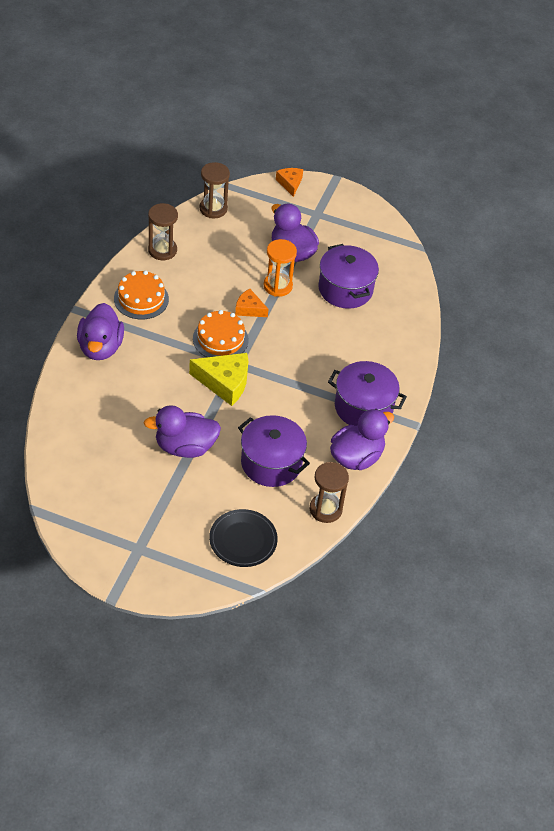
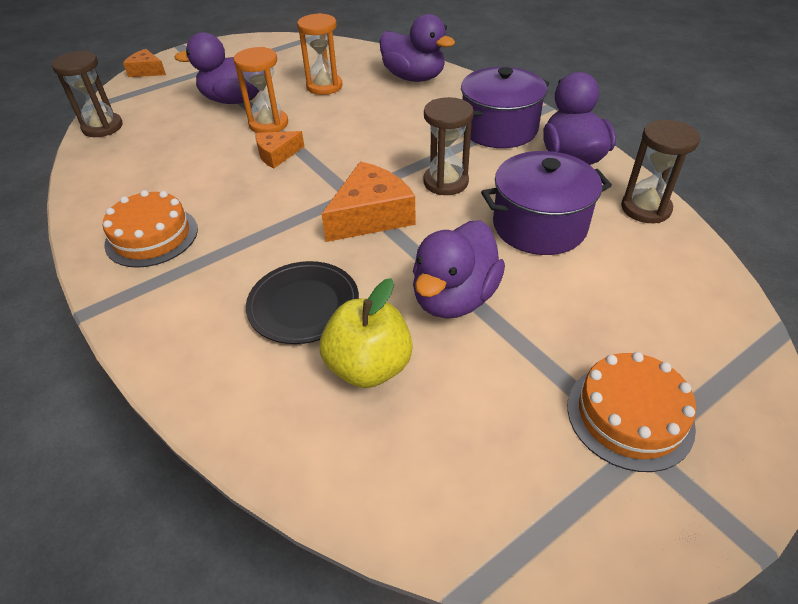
camera: 50 degrees left, 5 degrees down
purple duck [77,303,124,360] -> purple duck moved to [380,14,455,82]
brown hourglass [148,203,178,260] -> brown hourglass moved to [423,97,474,195]
yellow cheese [189,353,248,406] -> orange cheese [322,161,415,242]
orange cake [193,310,249,357] -> orange cake moved to [567,352,696,472]
black plate [209,509,278,567] -> black plate moved to [246,261,359,344]
purple pot [318,244,379,308] -> orange hourglass [297,13,342,95]
none -> yellow apple [320,278,413,388]

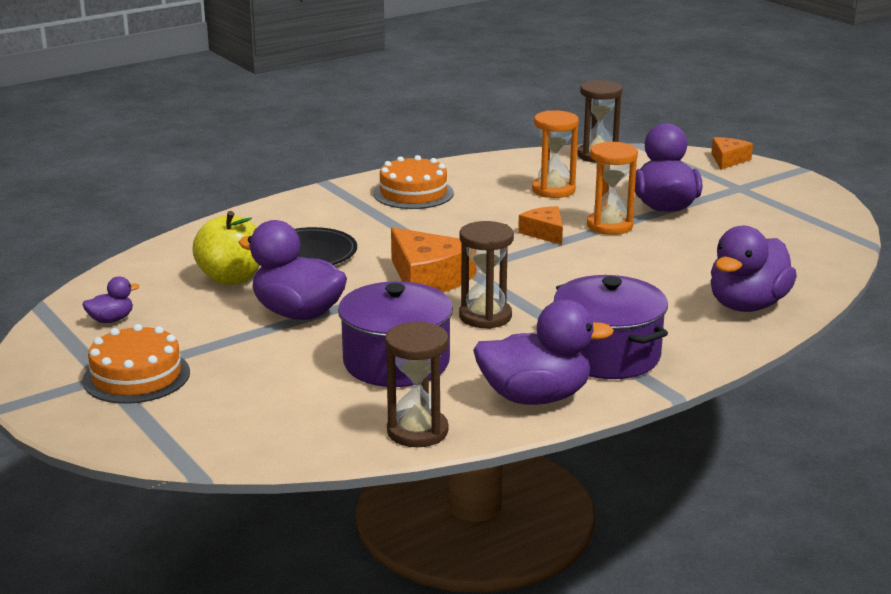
camera: 90 degrees right, 20 degrees down
orange hourglass [297,13,342,95] -> orange hourglass moved to [532,110,579,198]
none -> purple duck [82,276,139,323]

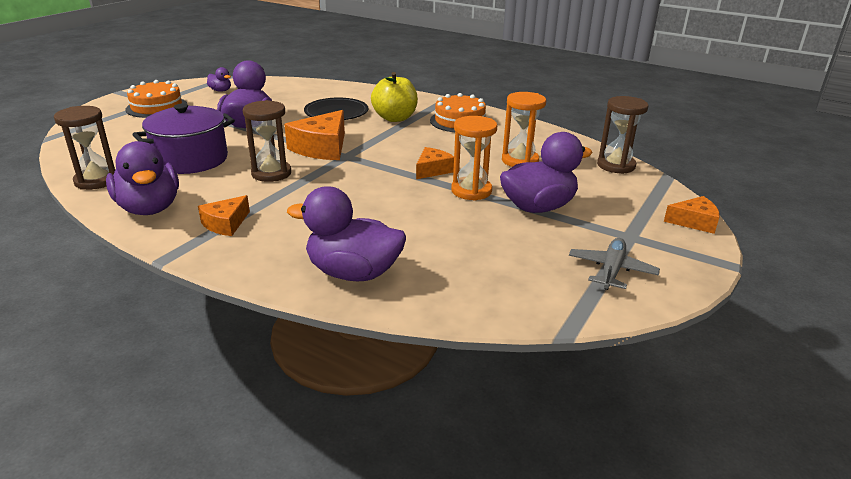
camera: 65 degrees right, 5 degrees up
yellow apple [192,211,260,285] -> yellow apple moved to [371,72,418,122]
purple pot [554,275,668,379] -> orange cheese [198,195,250,236]
none -> grey plane [569,238,660,290]

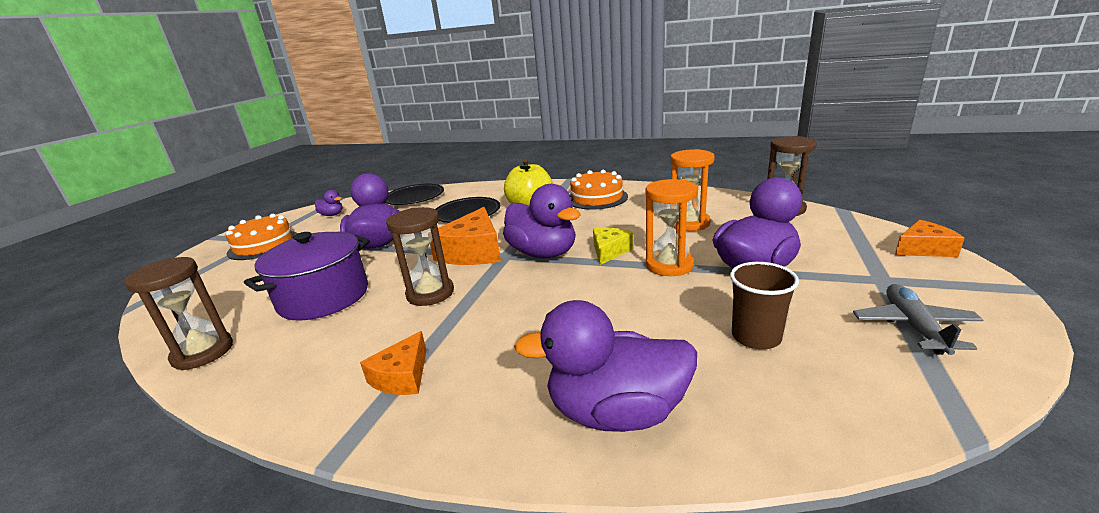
camera: 10 degrees left, 5 degrees down
purple duck [106,141,179,215] -> purple duck moved to [503,184,581,258]
orange cheese [416,147,454,179] -> yellow cheese [593,228,634,265]
none -> black plate [385,184,444,205]
none -> brown cup [730,262,799,349]

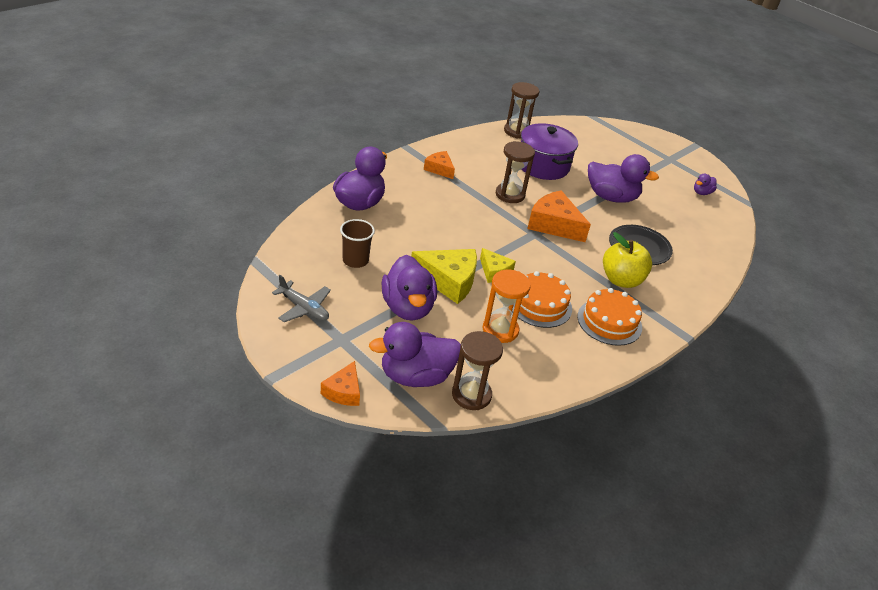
camera: 110 degrees right, 15 degrees up
orange cake [226,214,298,260] -> orange cake moved to [512,271,572,328]
black plate [385,184,444,205] -> none
purple duck [503,184,581,258] -> purple duck moved to [369,322,461,387]
orange hourglass [645,179,698,276] -> yellow cheese [411,249,477,304]

